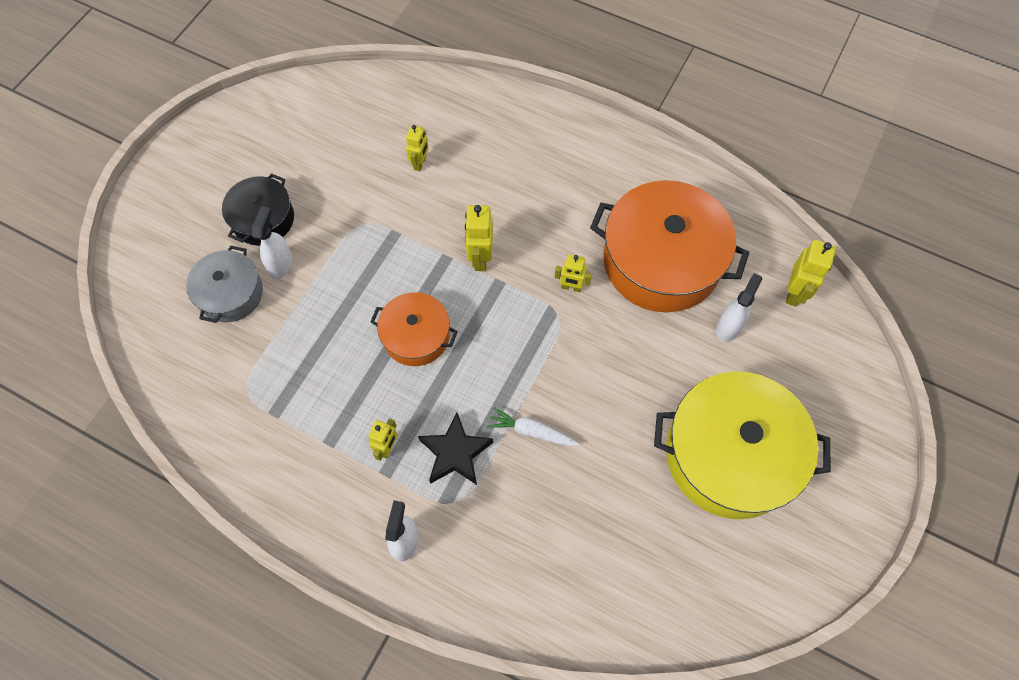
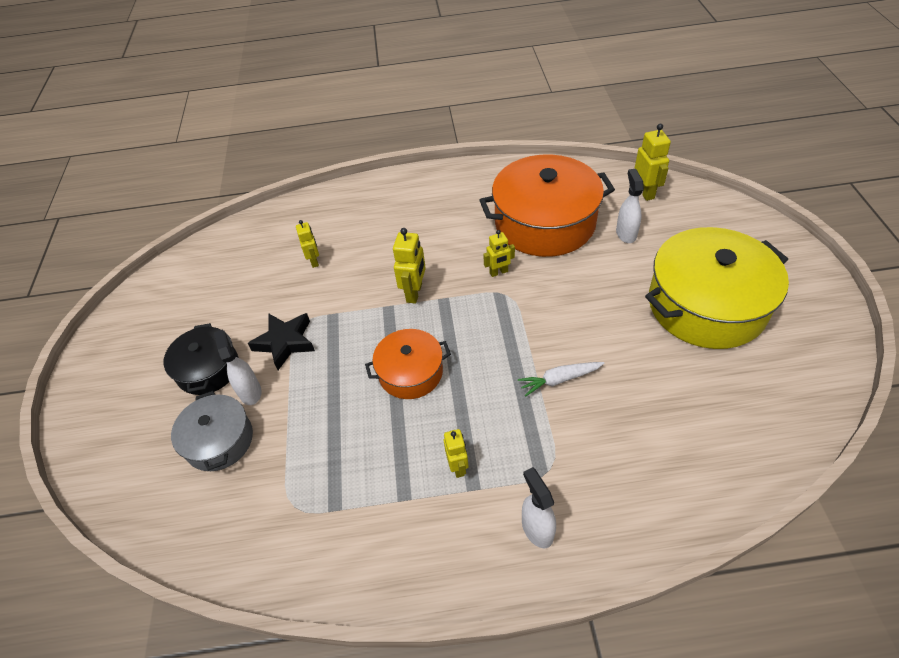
camera: 30 degrees left, 15 degrees down
black star [418,412,493,485] -> black star moved to [248,313,315,370]
yellow robot [465,205,493,271] -> yellow robot turned 135 degrees counterclockwise [393,228,426,304]

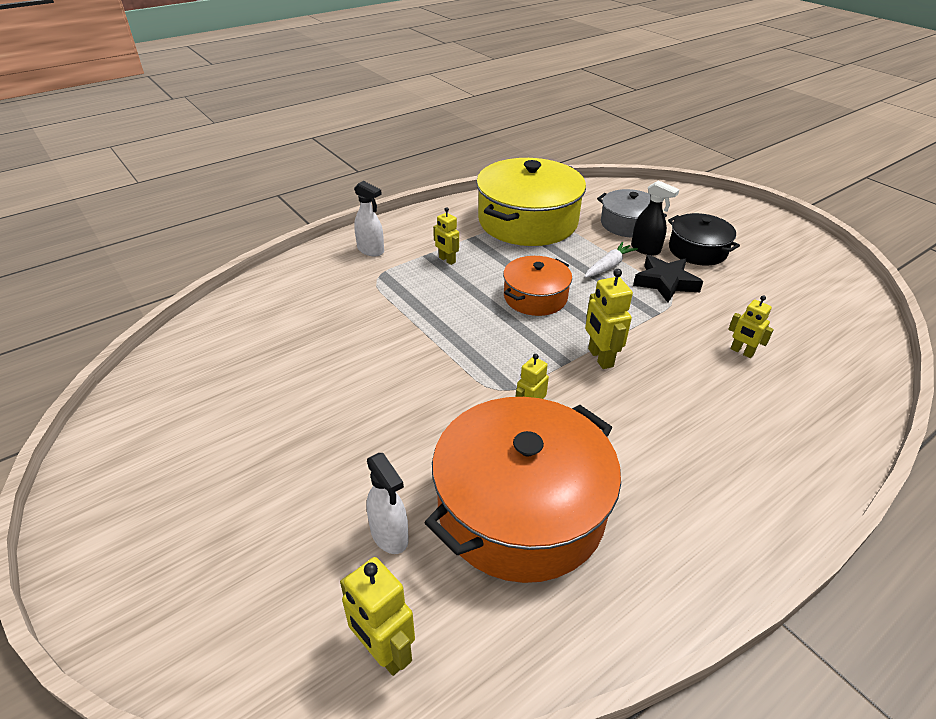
camera: 145 degrees right, 10 degrees down
white spray bottle [214,330,261,405] -> black spray bottle [631,180,679,255]
white carrot [518,362,604,397] -> white carrot moved to [584,242,638,278]
yellow pot [645,227,789,349] -> yellow pot moved to [476,158,586,246]

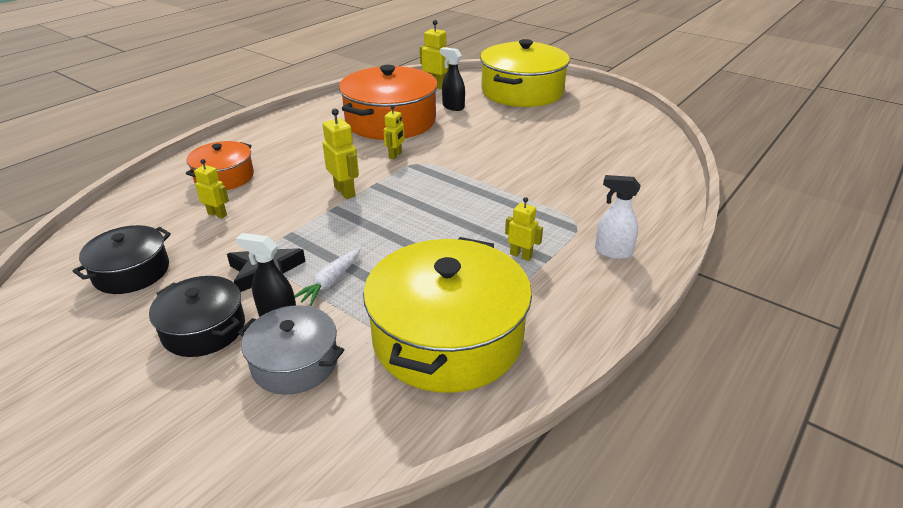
camera: 165 degrees right, 5 degrees down
white spray bottle [366,453,409,554] -> black spray bottle [440,47,465,111]
orange pot [503,256,572,316] -> orange pot moved to [186,141,254,190]
none -> black pot [73,225,171,294]
none -> yellow pot [480,39,570,107]

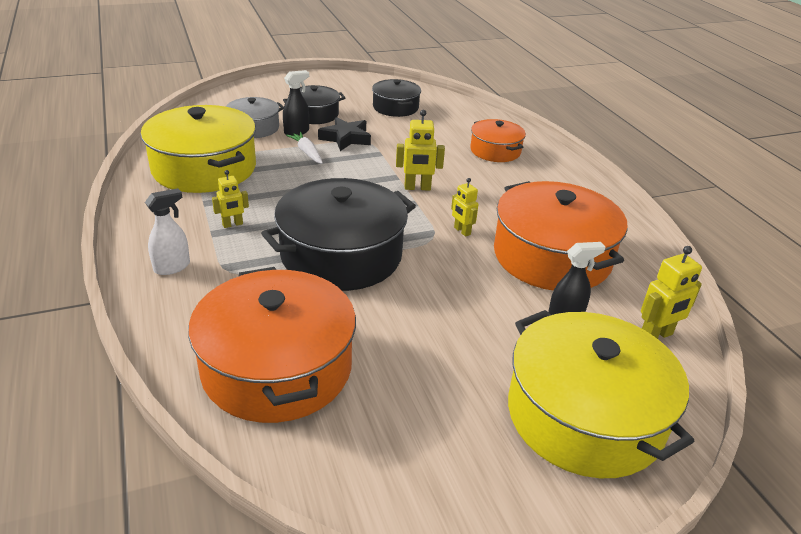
camera: 120 degrees right, 0 degrees up
yellow robot [194,159,229,218] -> none
none -> orange pot [188,267,356,423]
none -> black pot [261,178,416,291]

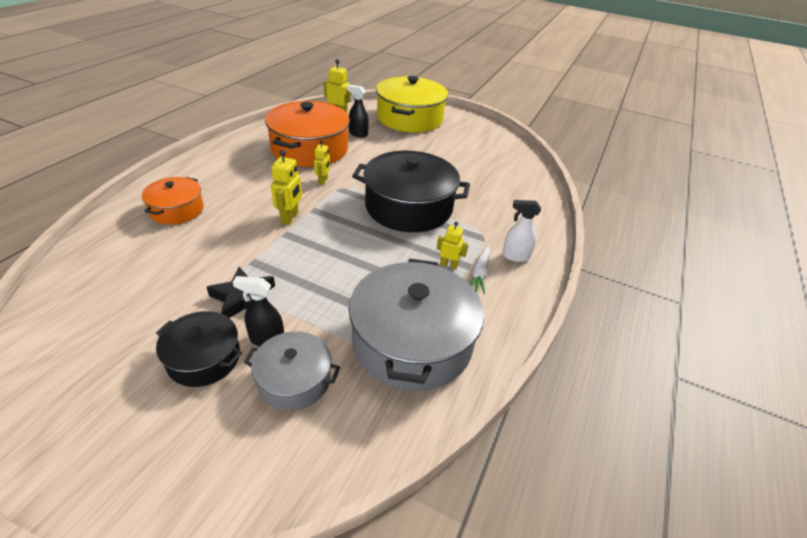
camera: 135 degrees left, 5 degrees up
yellow pot [141,105,256,193] -> grey pot [349,259,484,391]
orange pot [188,267,356,423] -> none
white carrot [286,132,323,164] -> white carrot moved to [470,245,490,294]
black pot [372,79,421,117] -> none
yellow robot [396,110,445,191] -> yellow robot turned 60 degrees clockwise [271,150,302,225]

